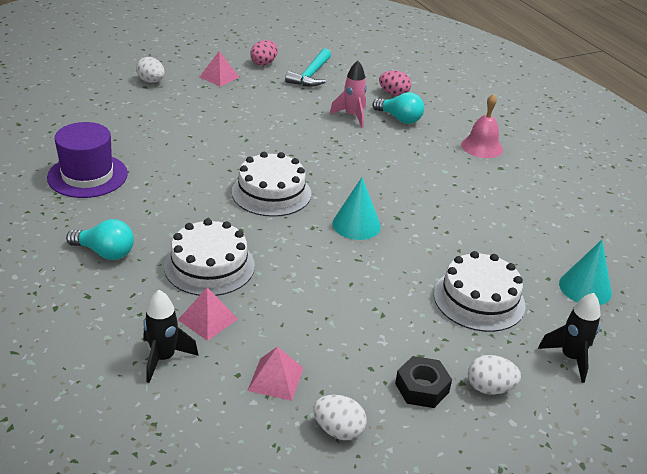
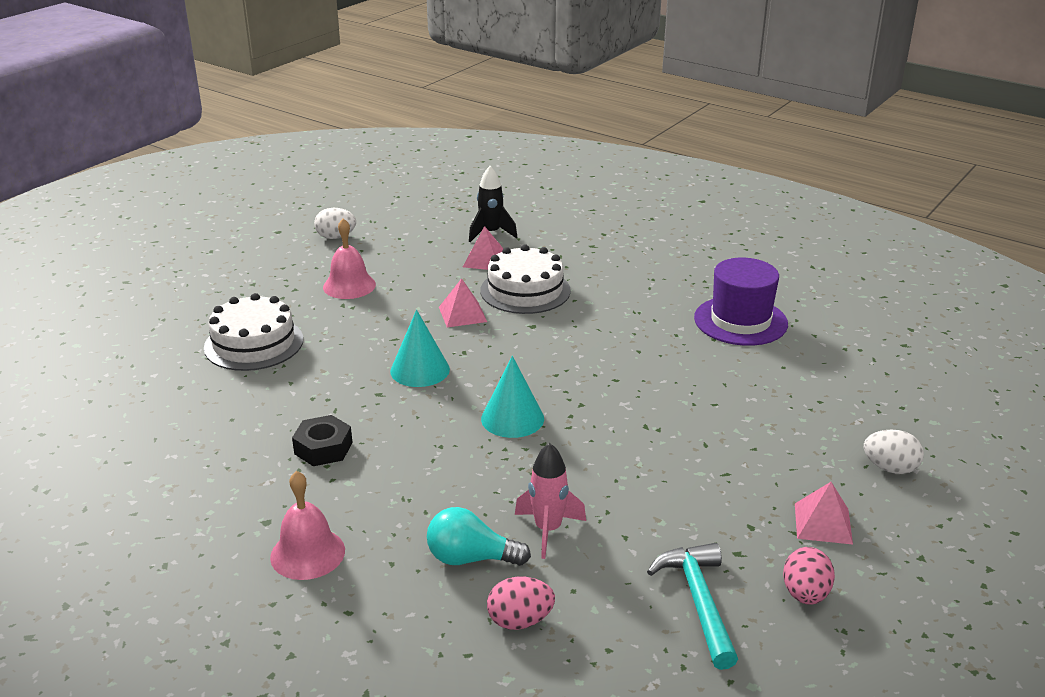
camera: 155 degrees right, 5 degrees down
turquoise light bulb [66,219,134,260] -> none
white cake [232,152,311,217] -> none
pink pyramid [247,346,303,401] -> pink pyramid moved to [439,278,487,327]
black nut [395,356,452,408] -> black nut moved to [292,415,353,466]
white egg [468,355,521,395] -> none
black rocket [538,293,600,383] -> none
turquoise cone [559,240,612,305] -> turquoise cone moved to [481,356,544,438]
none -> pink bell [323,218,376,299]

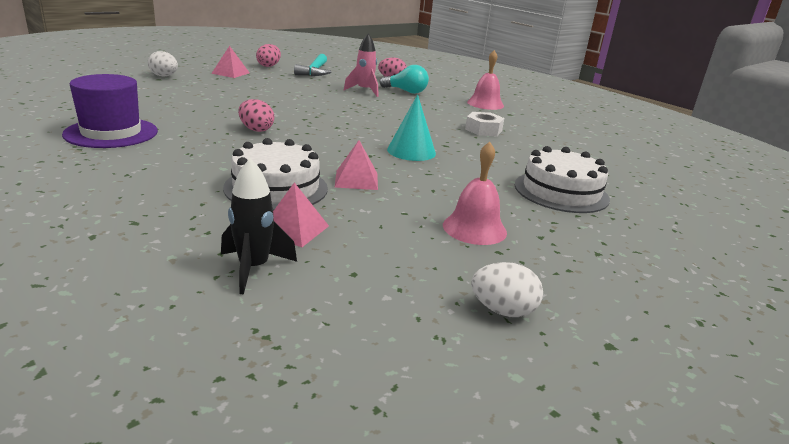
camera: 170 degrees left, 5 degrees down
black nut [292,415,353,466] -> white nut [465,112,504,136]
turquoise cone [481,356,544,438] -> none
none -> pink egg [238,99,274,132]

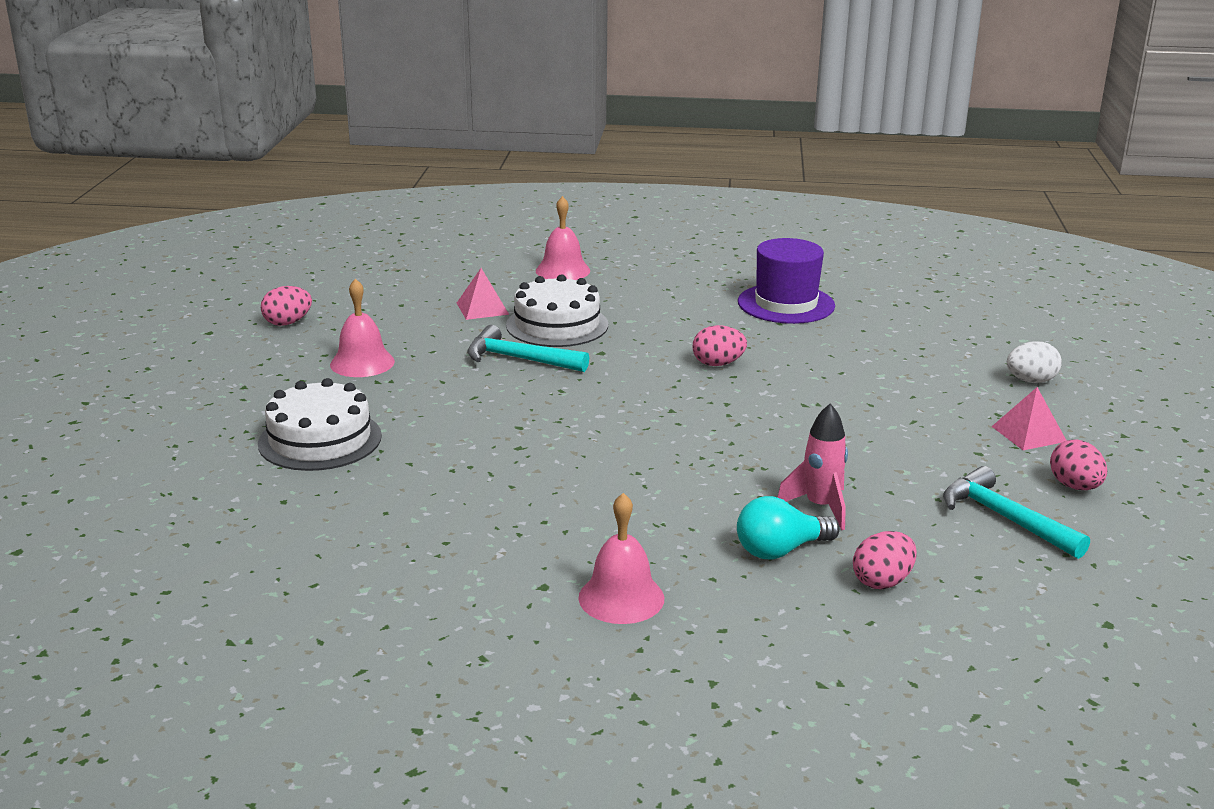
camera: 140 degrees right, 0 degrees up
black rocket [221,158,297,295] -> none
pink pyramid [335,140,378,190] -> turquoise hammer [467,325,589,372]
turquoise cone [387,94,436,161] -> none
white nut [465,112,504,136] -> none
white egg [471,262,543,317] -> pink egg [261,286,312,326]
none -> pink bell [536,196,590,280]

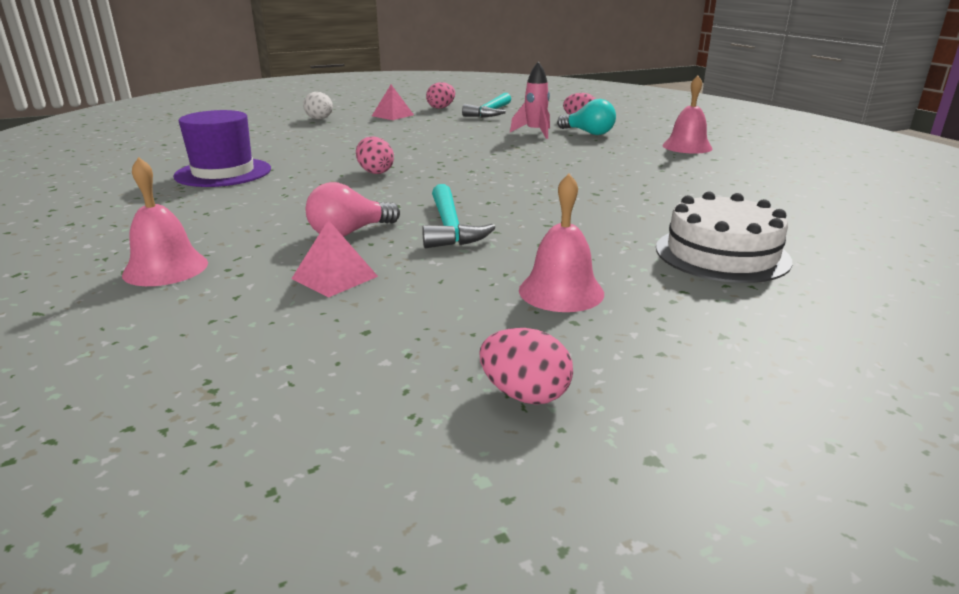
camera: 120 degrees left, 0 degrees up
white cake [506,274,608,347] -> pink light bulb [306,182,400,237]

